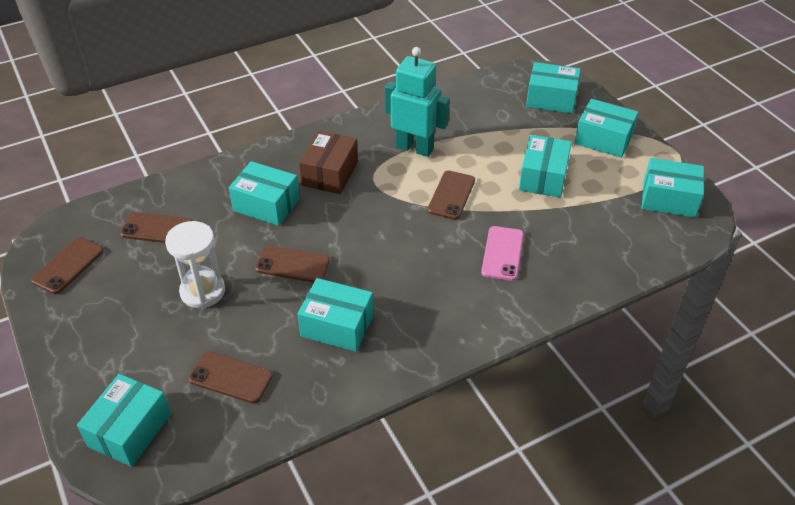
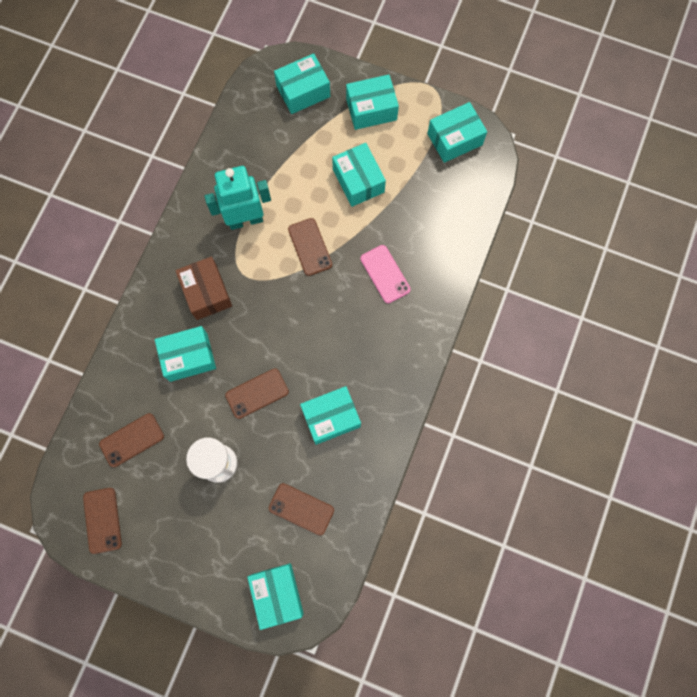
camera: 40 degrees left, 30 degrees up
brown phone [188,351,273,403] -> brown phone turned 45 degrees clockwise [269,483,334,535]

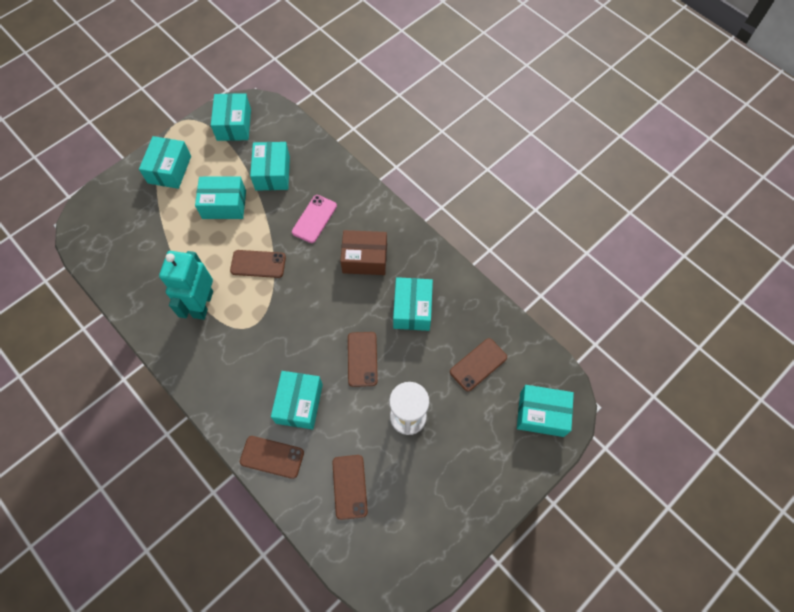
camera: 65 degrees left, 10 degrees down
brown phone [83,488,122,554] -> brown phone moved to [240,436,304,479]
brown box [175,256,232,320] -> brown box moved to [340,230,387,275]
turquoise box [274,53,330,114] -> turquoise box moved to [250,142,290,191]
pink phone [360,245,411,303] -> pink phone turned 60 degrees counterclockwise [292,195,337,243]

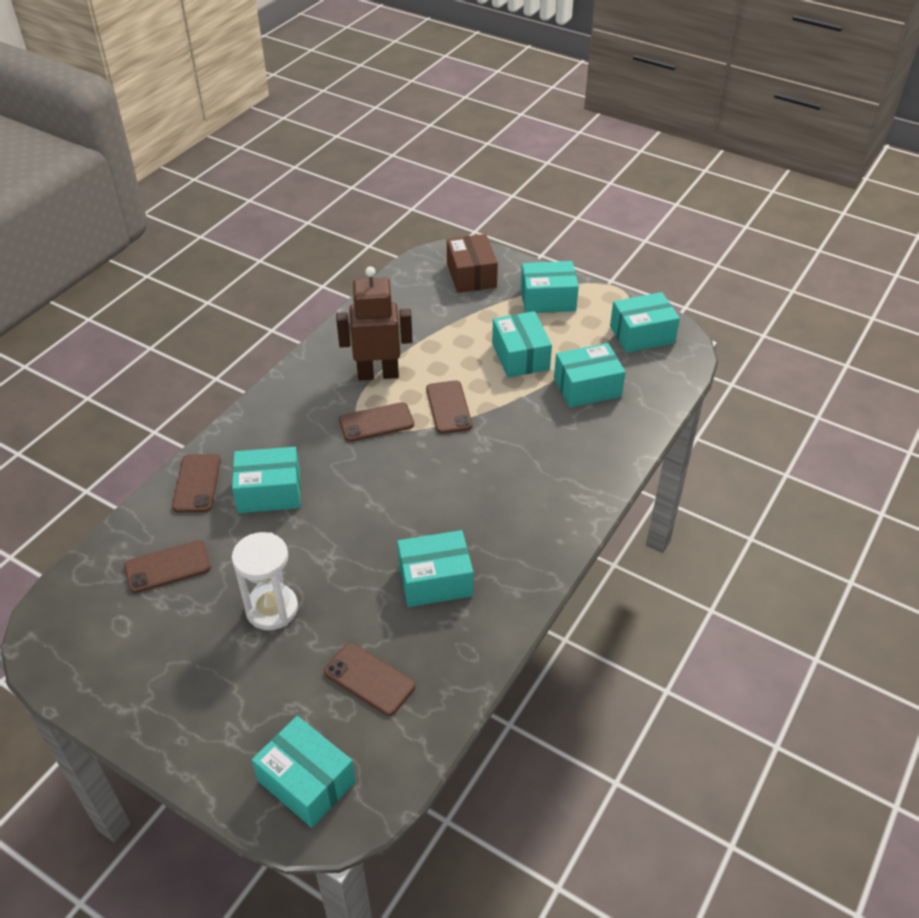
camera: 75 degrees right, 20 degrees down
turquoise robot [159,251,213,320] -> brown robot [336,266,413,381]
pink phone [292,195,337,243] -> none
brown box [340,230,387,275] -> brown box moved to [447,234,498,293]
brown phone [348,332,378,387] -> brown phone moved to [339,402,414,442]
turquoise box [517,385,574,437] -> turquoise box turned 45 degrees counterclockwise [252,716,356,828]

